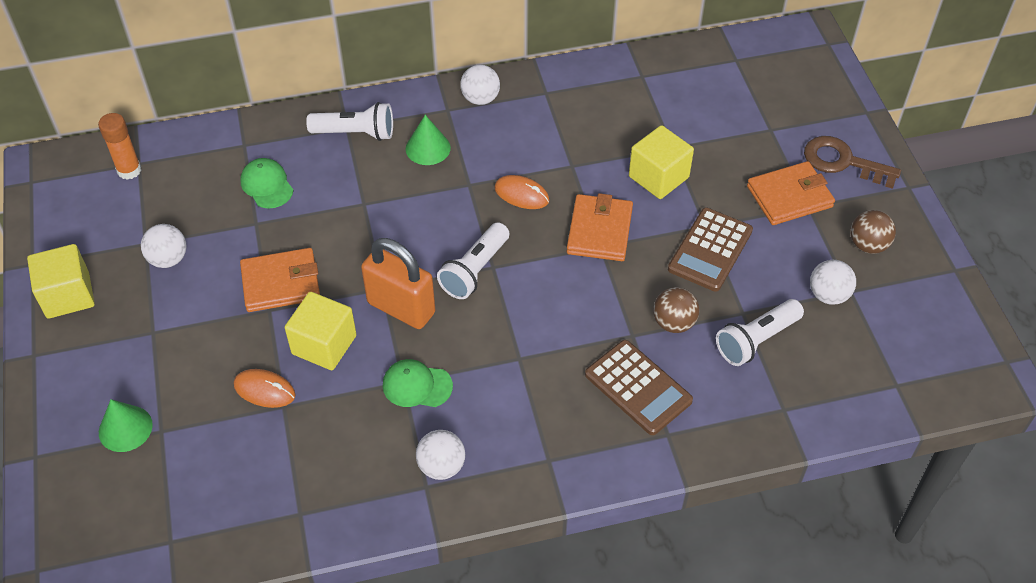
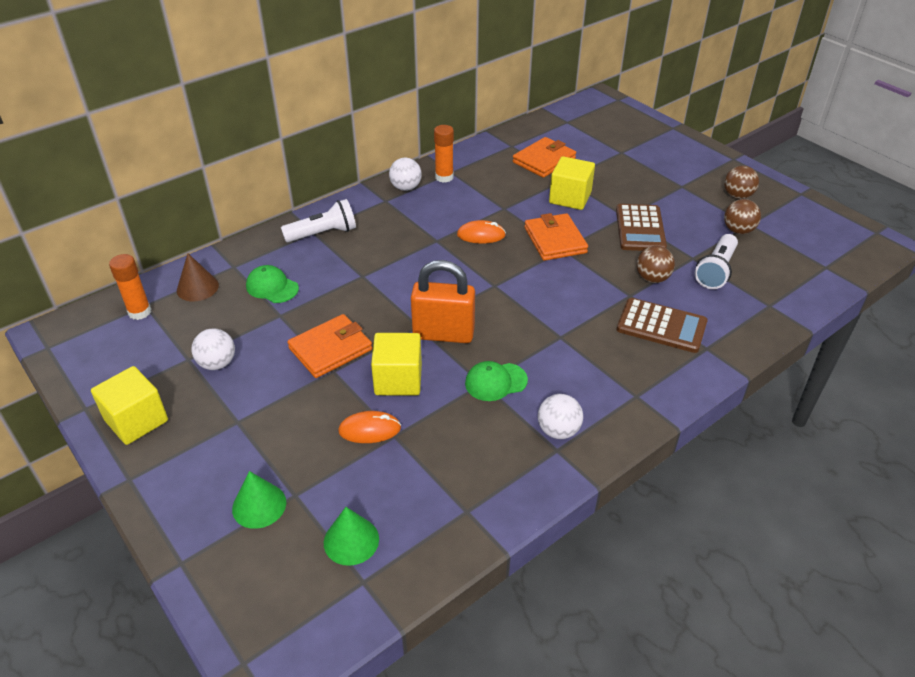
camera: 25 degrees left, 10 degrees down
green cone [406,115,451,165] -> green cone moved to [324,507,379,566]
white flashlight [437,222,509,299] -> none
orange wallet [747,161,835,225] -> orange wallet moved to [513,137,576,178]
brown key [804,136,901,189] -> none
white ball [810,260,856,305] -> brown ball [724,199,761,234]
none -> brown cone [177,253,219,302]
none -> orange glue stick [434,125,454,183]

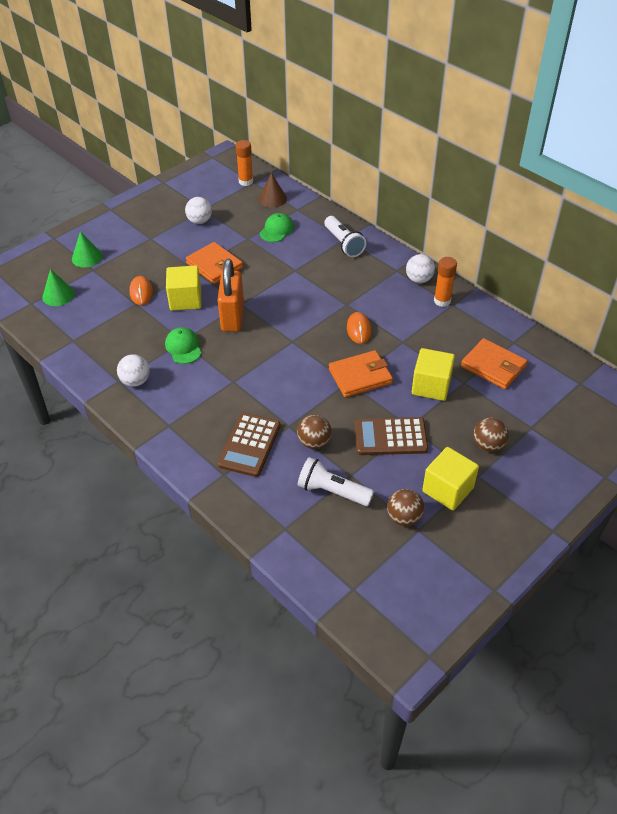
camera: 85 degrees right, 5 degrees up
yellow cube [91,366,168,445] -> yellow cube moved to [422,447,479,510]
brown ball [724,166,759,199] -> brown ball moved to [473,417,509,452]

